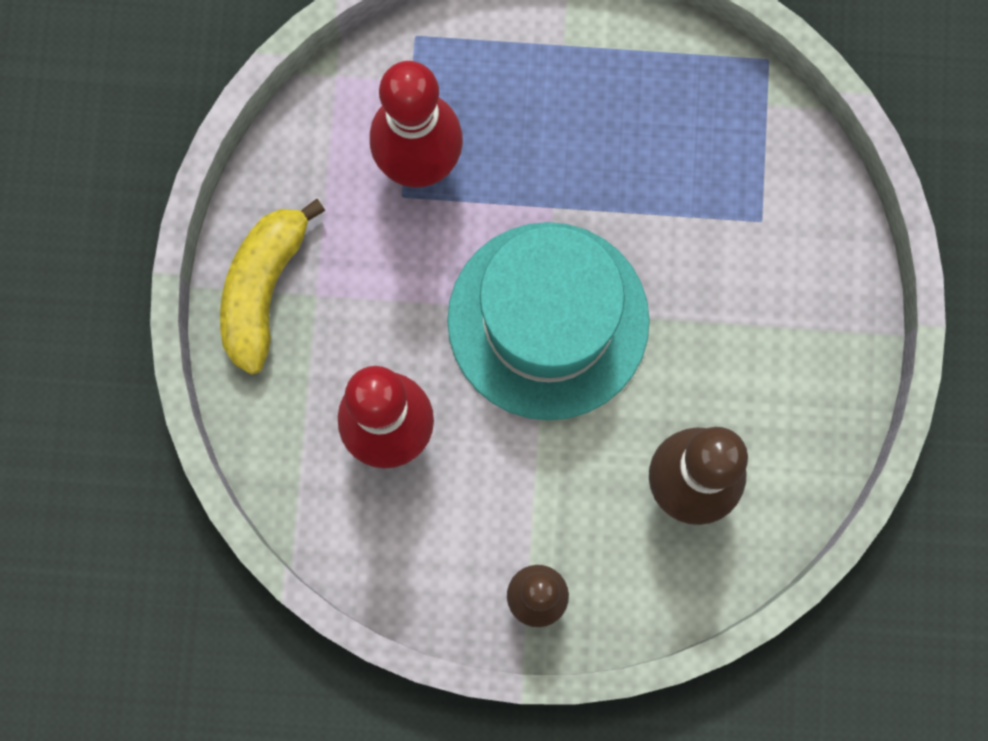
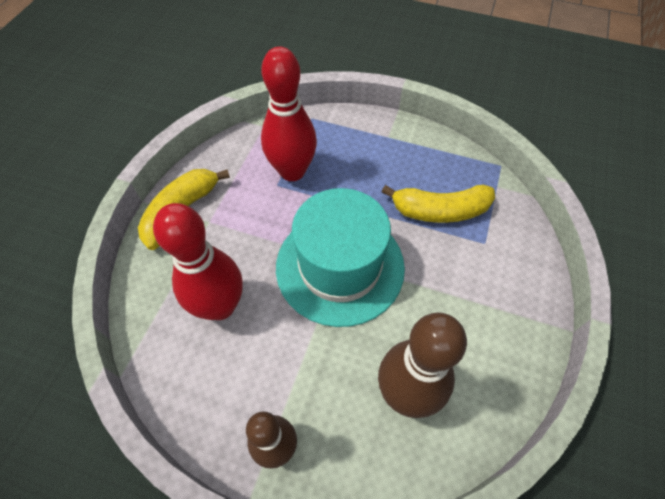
camera: 15 degrees right, 20 degrees down
none -> yellow banana [382,185,495,223]

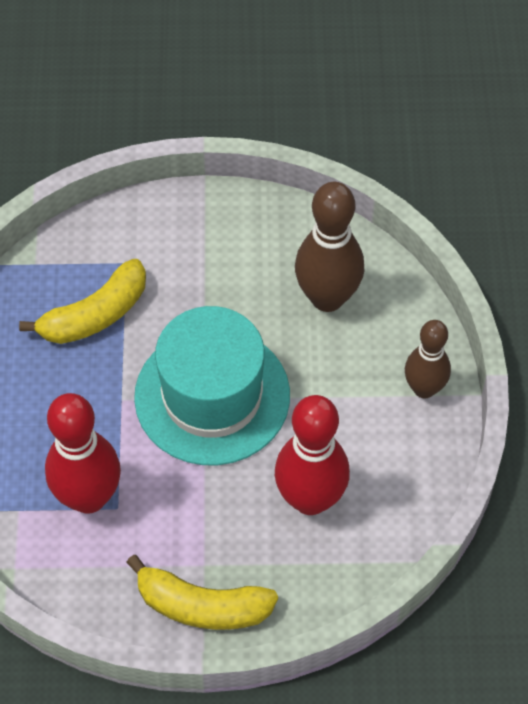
camera: 110 degrees left, 0 degrees up
yellow banana [382,185,495,223] -> yellow banana turned 75 degrees clockwise [19,259,146,344]

